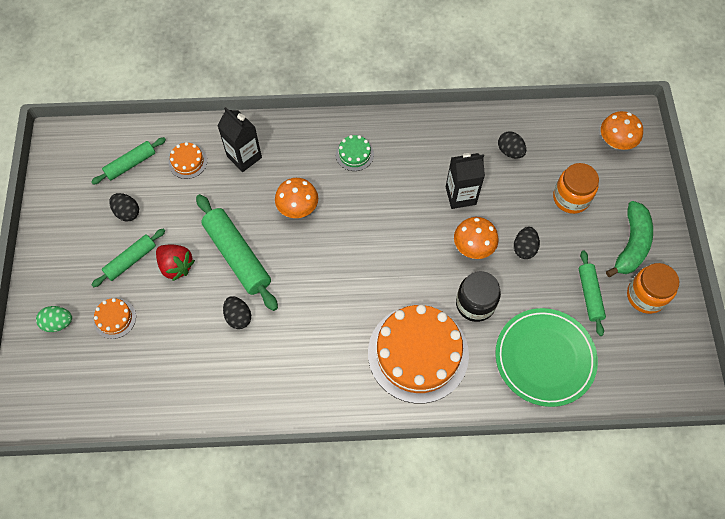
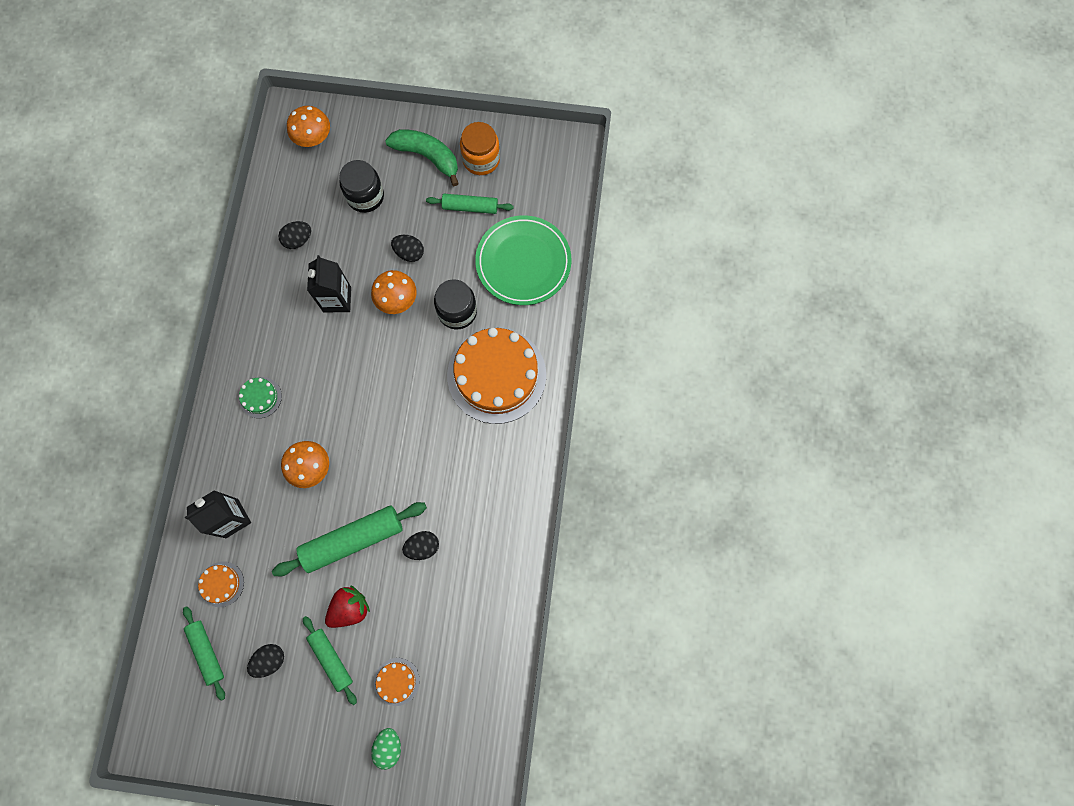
camera: 80 degrees left, 10 degrees up
orange jar [553,163,599,214] -> black jar [339,160,384,213]

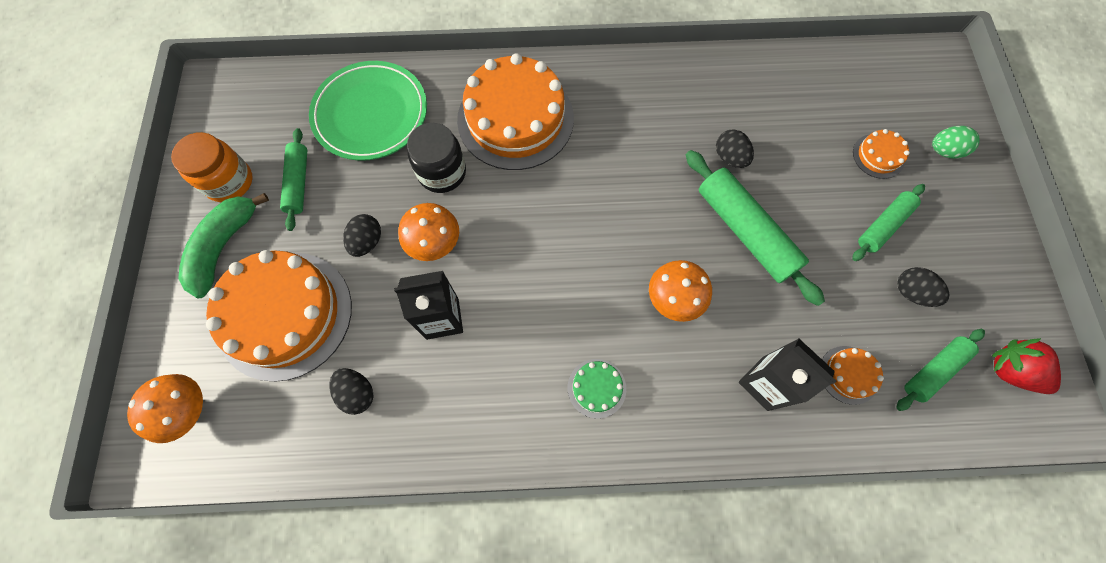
camera: 100 degrees left, 5 degrees down
red strawberry [325,585,370,628] -> red strawberry moved to [992,338,1061,394]
black jar [339,160,384,213] -> orange cake [206,250,352,382]

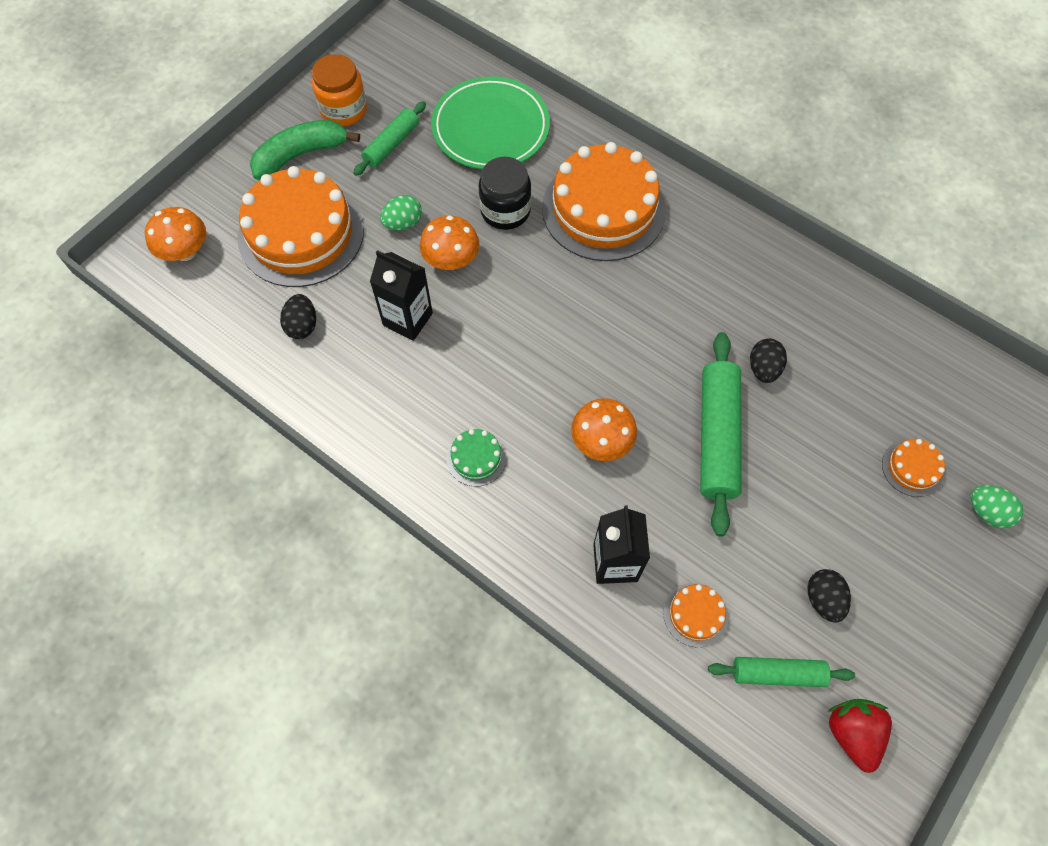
camera: 40 degrees right, 5 degrees down
black egg [343,214,381,257] -> green egg [380,195,422,231]
green rolling pin [852,184,925,261] -> none

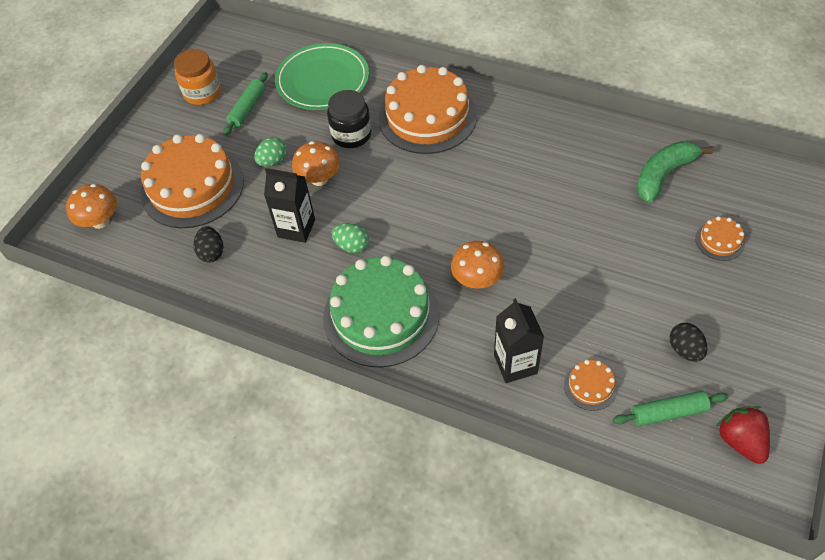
camera: 10 degrees left, 10 degrees down
green banana [250,120,360,180] -> green banana moved to [636,141,713,203]
green cake [447,429,506,487] -> green cake [323,256,440,367], size x2.35
green rolling pin [700,332,742,537] -> none
black egg [750,338,787,383] -> none
green egg [971,485,1024,528] -> green egg moved to [332,223,369,253]

